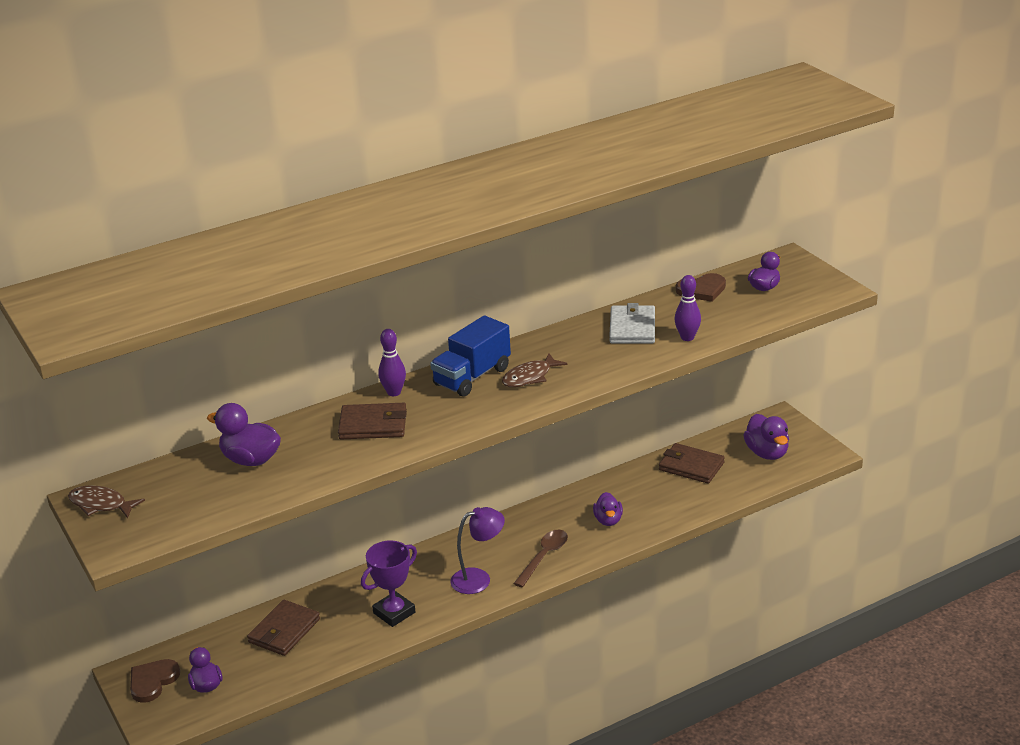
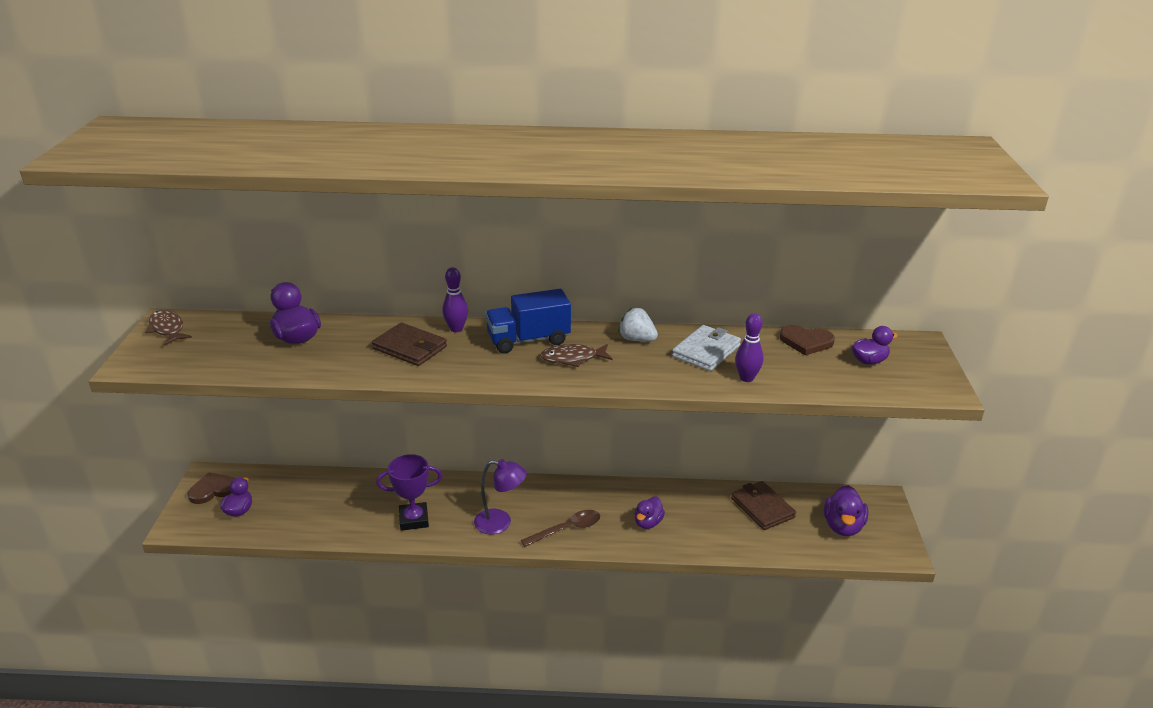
camera: 30 degrees right, 0 degrees up
brown wallet [247,600,320,656] -> none
none -> white strawberry [618,308,658,341]

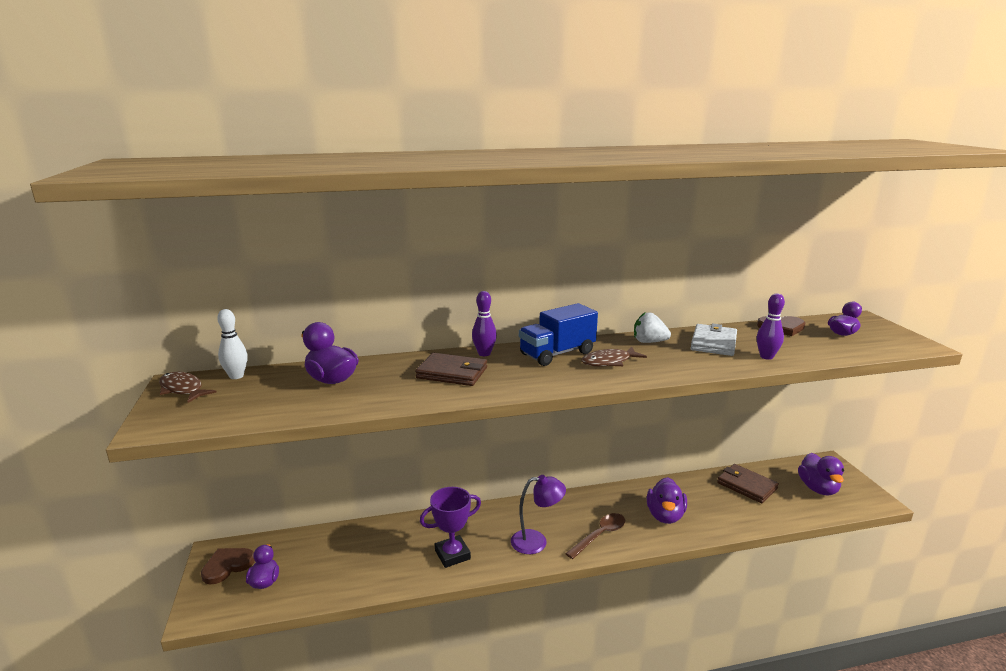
camera: 15 degrees left, 10 degrees down
purple duck [634,496,665,529] -> purple duck [647,477,687,524], size x1.50
none -> white bowling pin [217,309,248,379]

